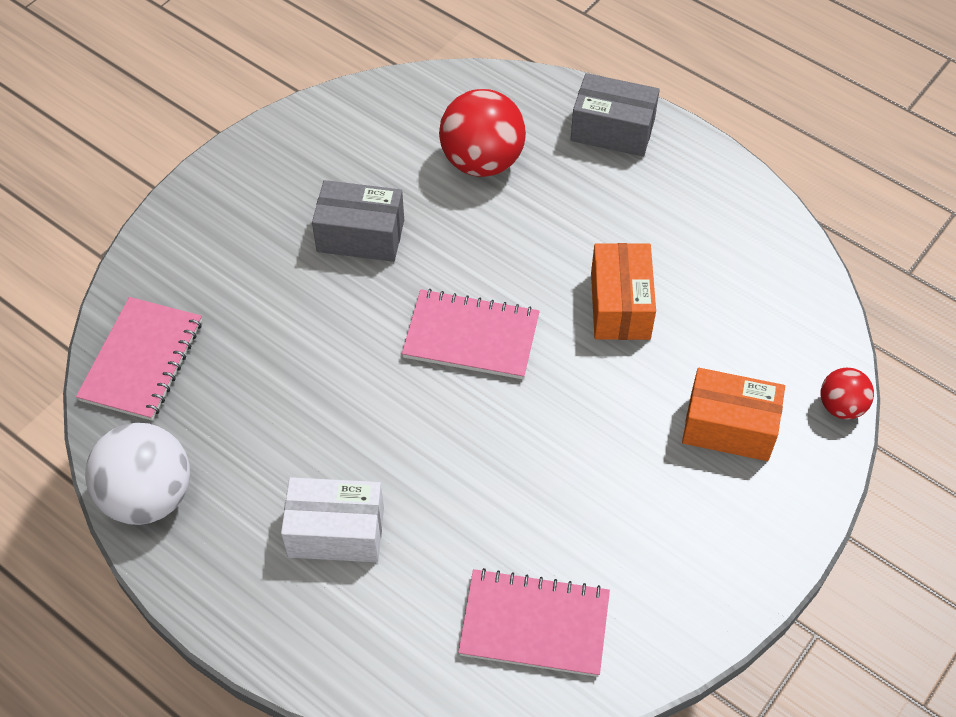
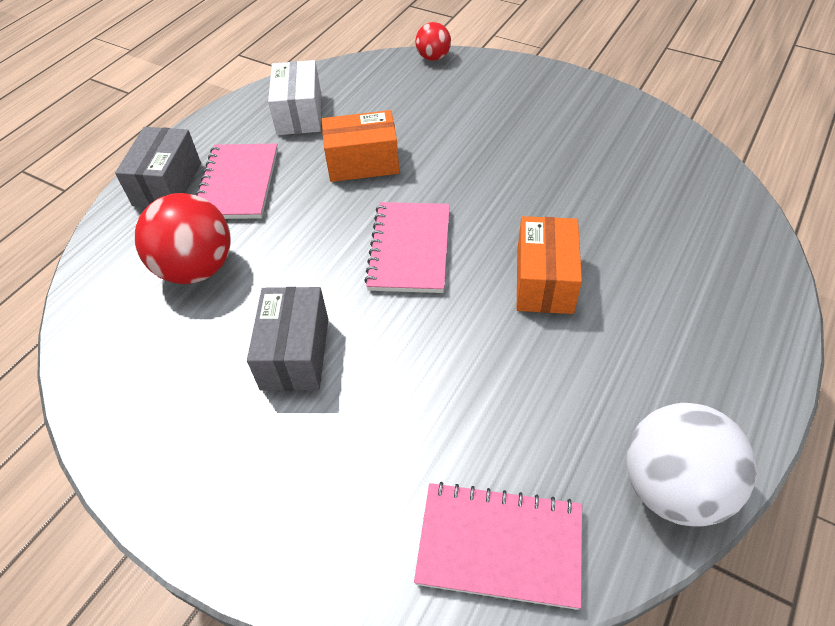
camera: 95 degrees left, 5 degrees down
white box [281,477,384,562] -> white box moved to [268,60,321,135]
pink notebook [458,568,610,677] -> pink notebook moved to [196,144,278,219]
orange box [682,368,785,461] -> orange box moved to [517,216,582,314]

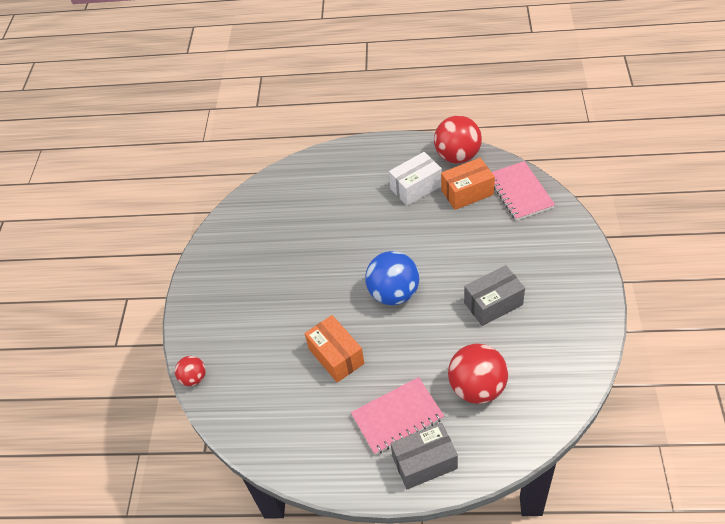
camera: 115 degrees left, 0 degrees up
white box [268,60,321,135] -> white box moved to [389,152,442,206]
pink notebook [364,202,450,293] -> blue ball [365,251,419,305]
orange box [517,216,582,314] -> orange box moved to [441,158,495,210]
white ball [626,403,756,526] -> red ball [434,115,482,163]

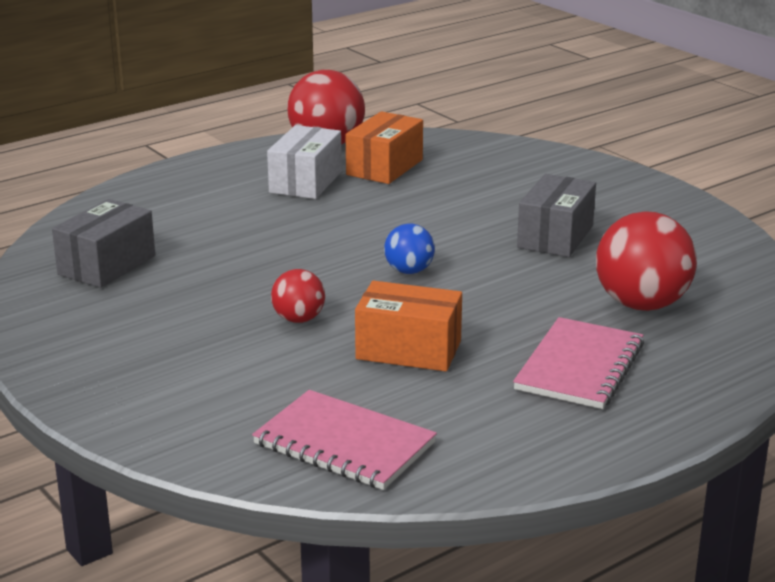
camera: 45 degrees left, 25 degrees down
red ball [175,356,206,386] -> red ball moved to [271,269,325,323]
blue ball [365,251,419,305] -> blue ball [384,224,435,274], size x0.54
grey box [390,423,458,489] -> grey box moved to [52,199,155,288]
pink notebook [492,161,555,221] -> pink notebook moved to [252,390,437,490]

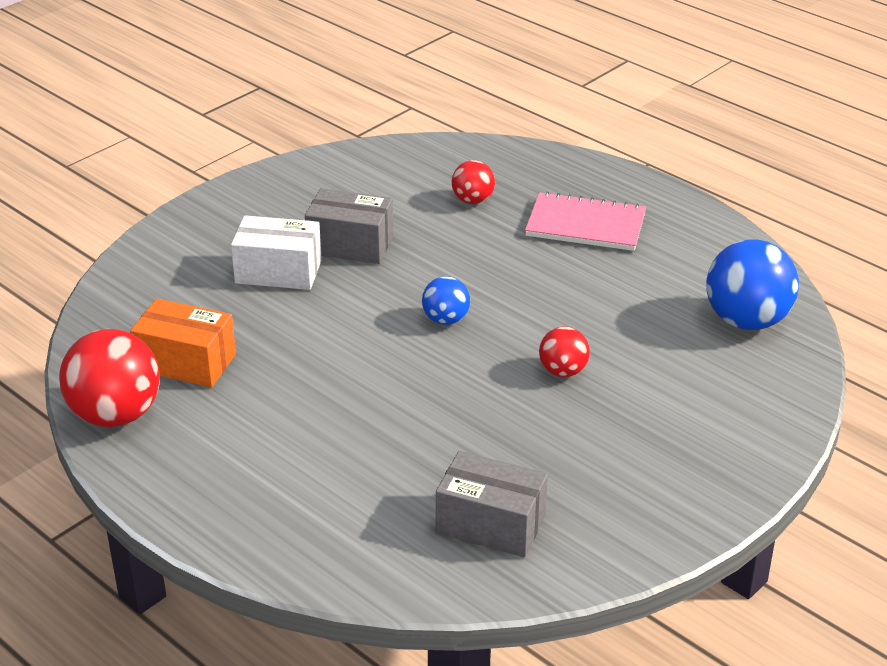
camera: 100 degrees left, 10 degrees up
pink notebook [252,390,437,490] -> blue ball [706,239,799,330]
white box [267,125,342,199] -> white box moved to [231,215,322,290]
orange box [355,281,462,371] -> none
red ball [596,211,697,311] -> red ball [452,160,495,204], size x0.54

